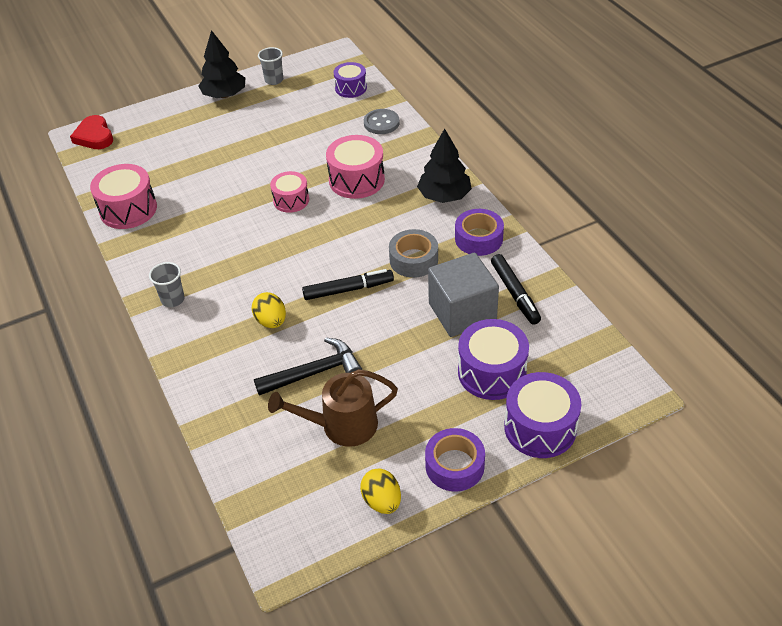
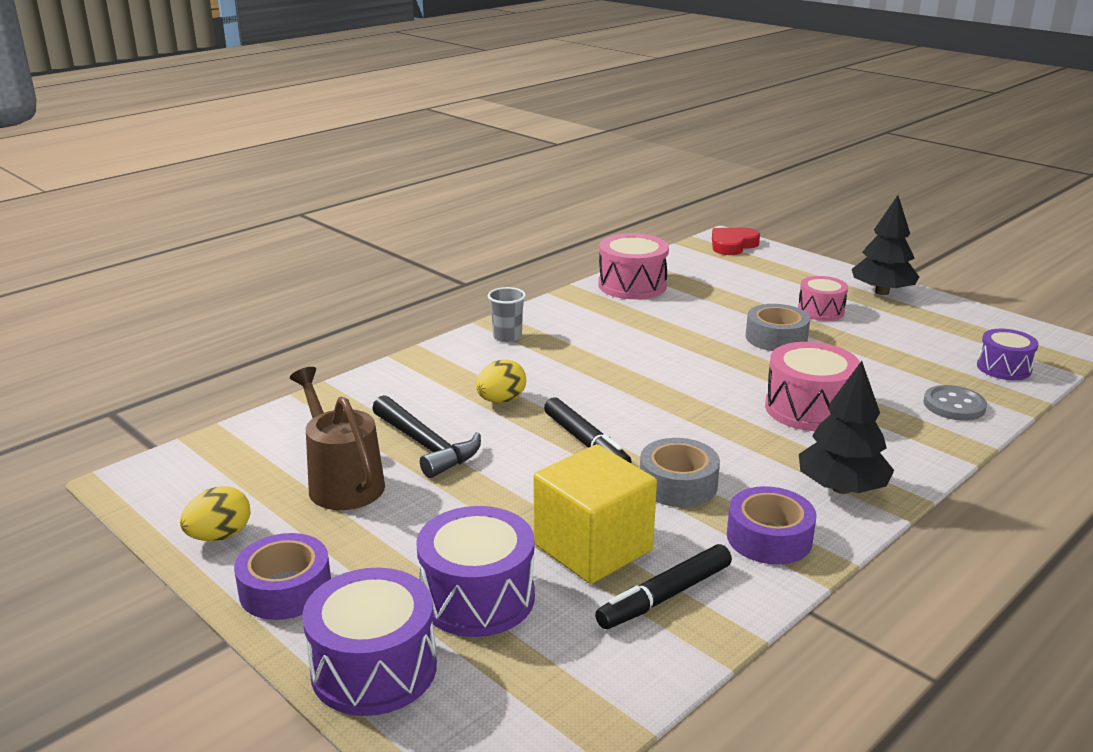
camera: 70 degrees right, 20 degrees down
grey cup [258,47,283,85] -> none
pink drum [270,171,309,213] -> pink drum moved to [798,276,848,321]
grey cube [428,253,499,337] -> yellow cube [533,444,657,584]
none -> grey tape [746,304,810,351]

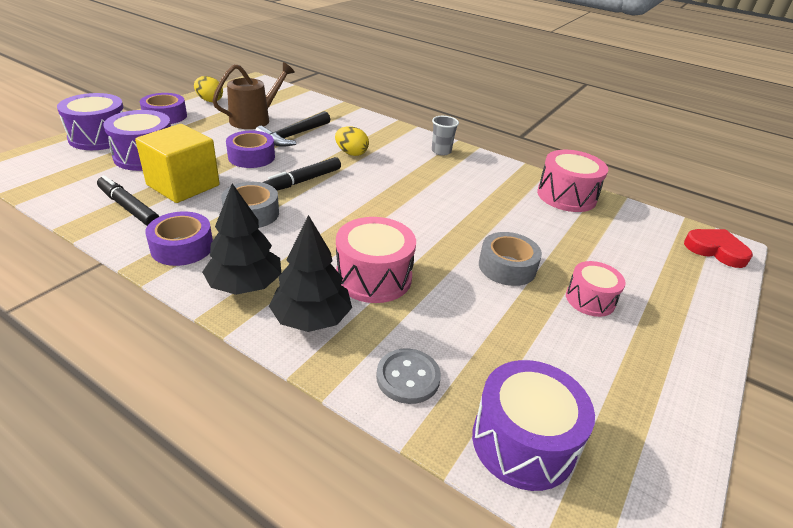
camera: 75 degrees right, 10 degrees up
black tree [852,195,919,295] -> black tree moved to [269,215,352,332]
purple drum [977,329,1039,380] -> purple drum [472,360,595,491], size x1.57
none -> purple tape [226,131,275,168]

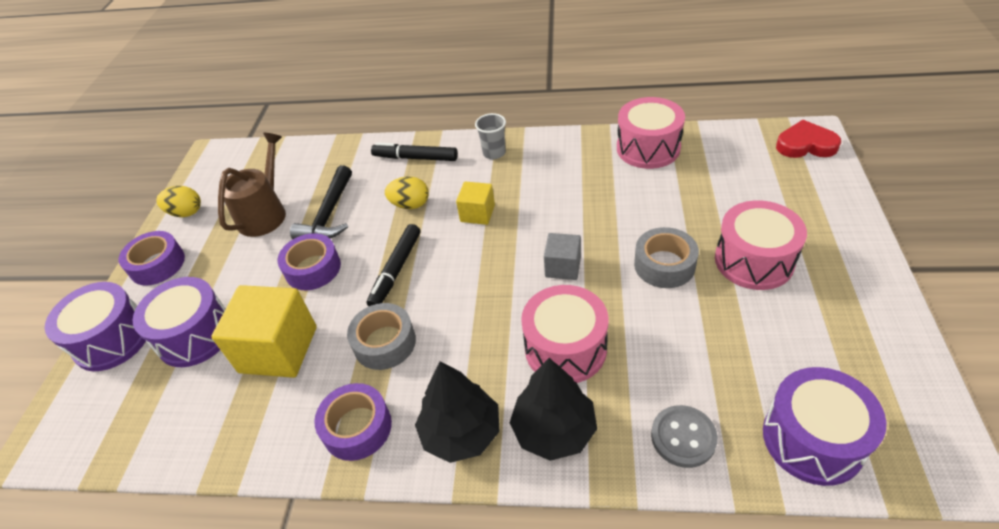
camera: 20 degrees left, 10 degrees up
black marker [97,175,159,226] -> black marker moved to [371,143,458,161]
pink drum [566,261,626,317] -> pink drum [715,200,807,290], size x1.57
none -> yellow cube [456,182,495,225]
none -> grey cube [544,233,581,280]

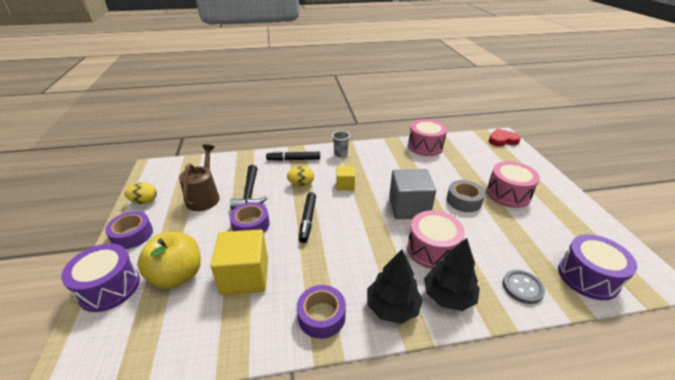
camera: 20 degrees left, 10 degrees down
purple drum [132,277,225,367] -> yellow apple [137,232,201,289]
grey tape [347,303,416,370] -> none
grey cube [544,233,581,280] -> grey cube [389,169,436,219], size x1.85

